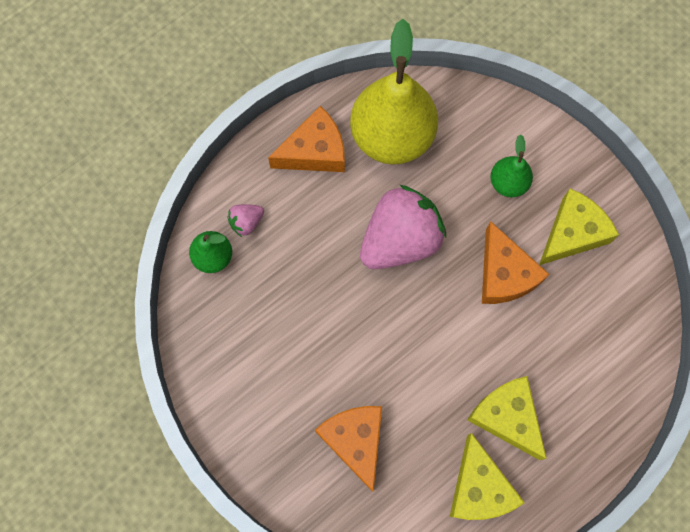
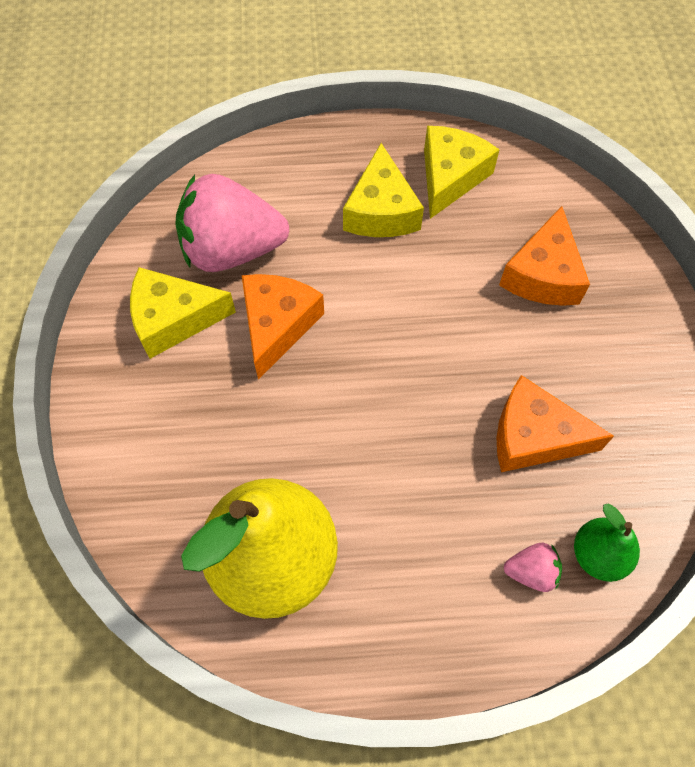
camera: 145 degrees left, 10 degrees down
orange cheese [268,106,345,172] -> orange cheese moved to [496,375,614,472]
pink strawberry [360,185,446,269] -> pink strawberry moved to [175,174,289,272]
green pear [490,134,533,197] -> none

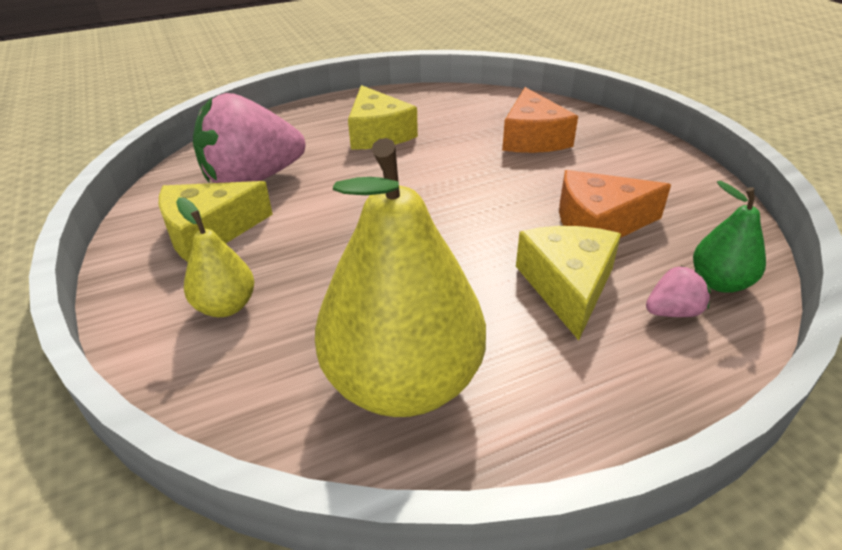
camera: 20 degrees left, 25 degrees down
orange cheese [242,274,324,380] -> none
yellow cheese [424,126,500,219] -> yellow cheese moved to [516,226,621,340]
none -> yellow pear [176,197,254,317]

